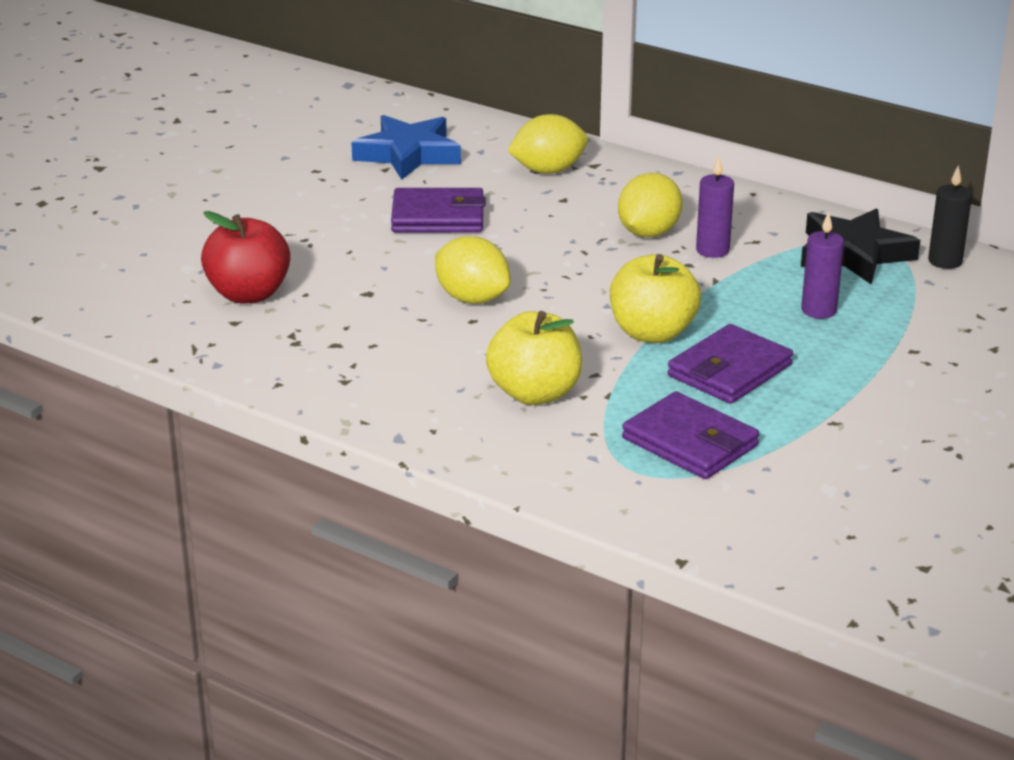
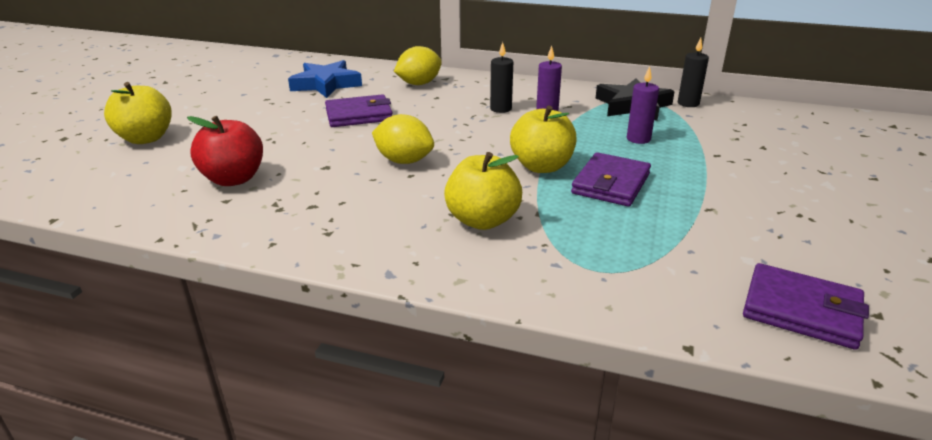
camera: 15 degrees left, 0 degrees up
yellow lemon [618,173,683,237] -> black candle [490,42,513,113]
purple wallet [622,391,759,479] -> purple wallet moved to [743,263,869,350]
none -> yellow apple [104,82,172,144]

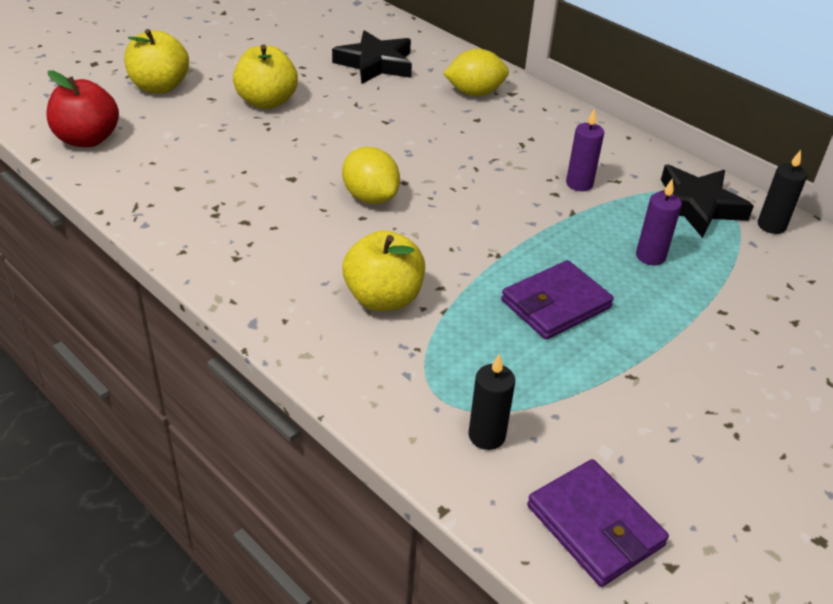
camera: 25 degrees right, 10 degrees up
red apple [187,116,263,186] -> red apple moved to [47,71,119,147]
blue star [288,60,362,98] -> black star [332,30,412,84]
purple wallet [325,94,393,127] -> none
black candle [490,42,513,113] -> black candle moved to [469,354,515,450]
yellow apple [510,105,577,173] -> yellow apple moved to [233,44,298,109]

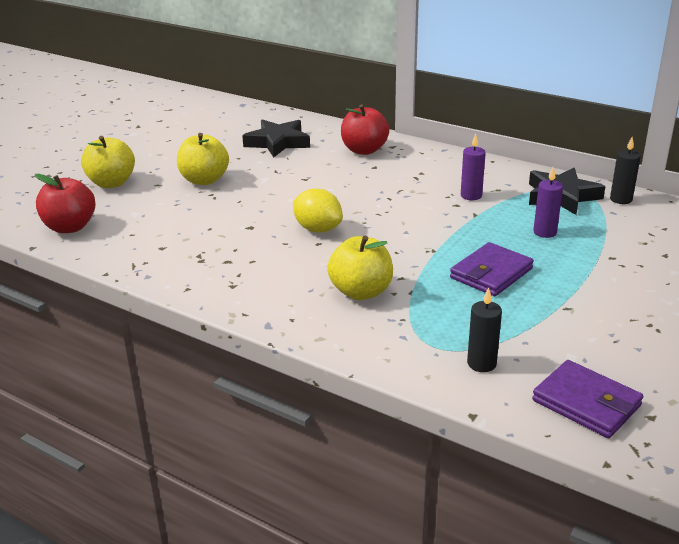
camera: 10 degrees left, 10 degrees down
yellow lemon [443,49,509,96] -> red apple [341,104,389,155]

